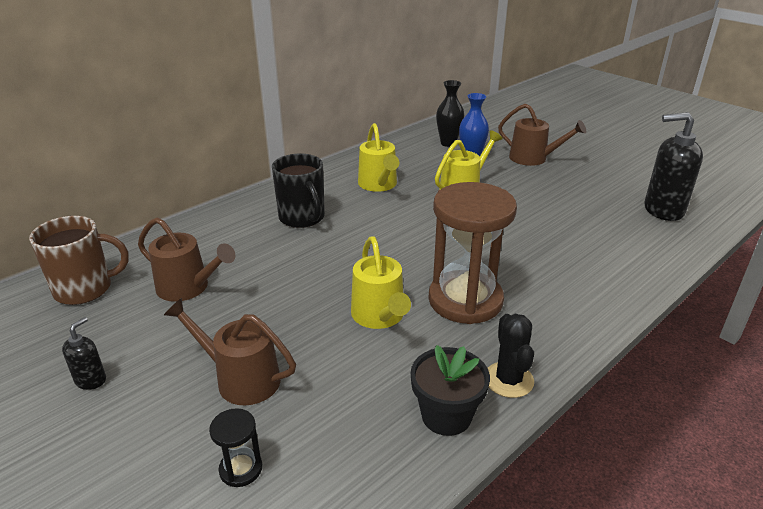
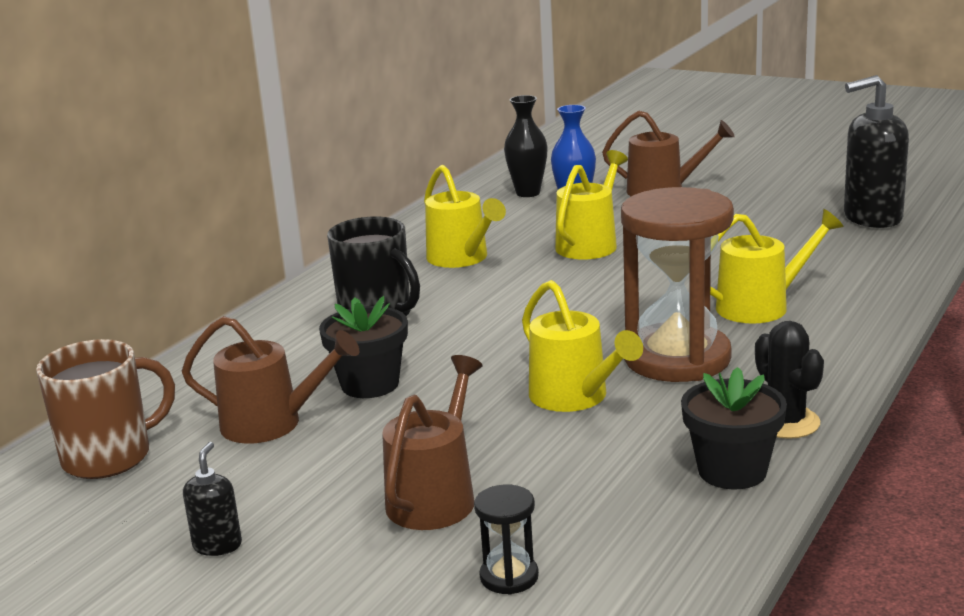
camera: 15 degrees left, 10 degrees down
brown watering can [164,298,296,405] -> brown watering can turned 105 degrees clockwise [382,355,483,530]
none -> black flower pot [319,296,408,398]
none -> yellow watering can [710,209,844,324]

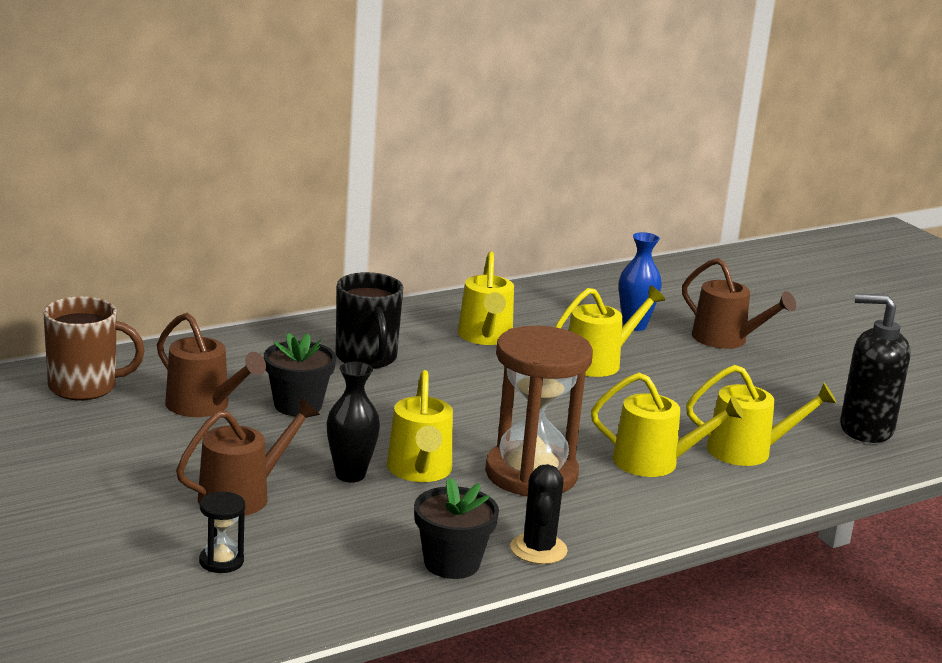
camera: 25 degrees right, 0 degrees up
black soap dispenser [183,442,242,556] -> none
black vase [504,95,548,197] -> black vase moved to [327,362,380,483]
none -> yellow watering can [686,365,837,466]

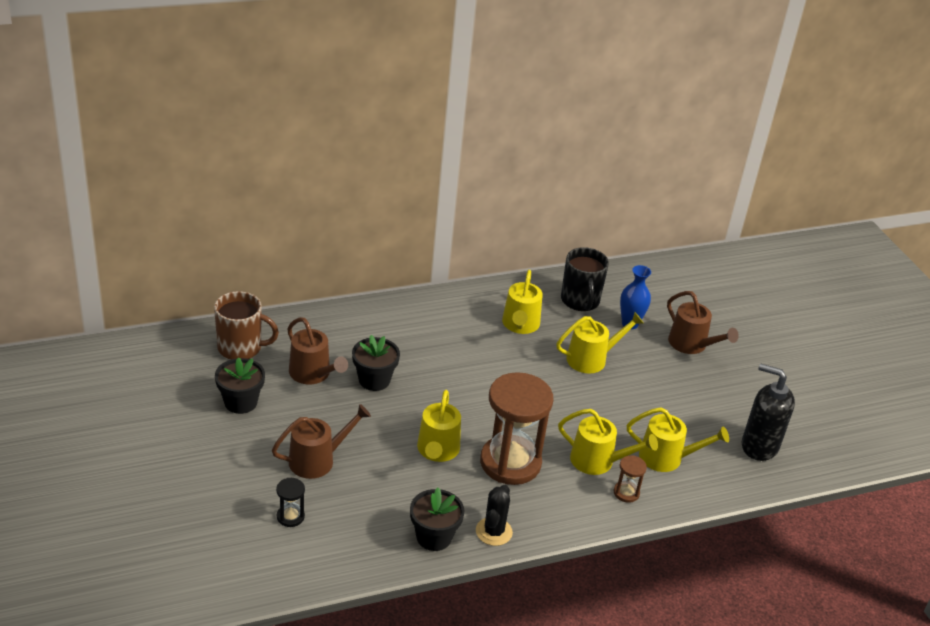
camera: 10 degrees right, 15 degrees up
black vase [327,362,380,483] -> none
black mug [336,272,403,369] -> black mug moved to [561,247,609,311]
none -> black flower pot [215,357,265,414]
none -> brown hourglass [614,455,647,503]

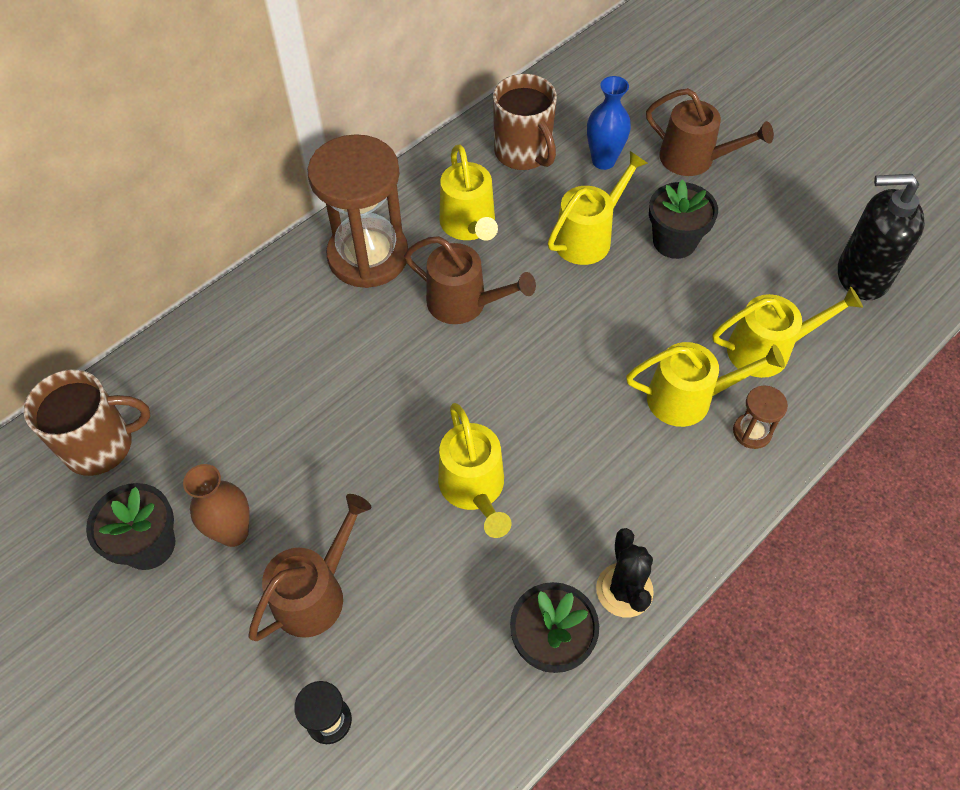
camera: 20 degrees left, 20 degrees up
brown watering can [287,317,348,385] -> brown watering can moved to [404,236,536,324]
black flower pot [352,335,400,391] -> black flower pot moved to [649,180,718,259]
brown hourglass [480,372,553,485] -> brown hourglass moved to [307,134,408,288]
black mug [561,247,609,311] -> brown mug [493,74,557,170]
none -> brown vase [183,464,250,547]

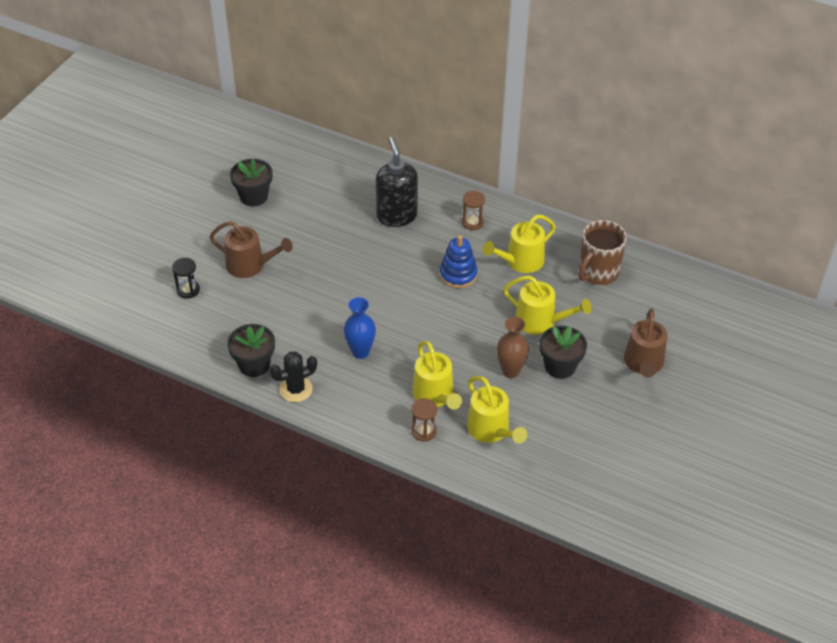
camera: 70 degrees right, 10 degrees down
brown mug [24,369,151,476] -> none
brown vase [183,464,250,547] -> brown vase moved to [497,317,529,378]
brown hourglass [307,134,408,288] -> brown hourglass [462,191,485,230], size x0.42
brown watering can [404,236,536,324] -> blue stacking toy [440,235,477,288]
yellow watering can [438,403,512,538] -> none
blue vase [587,76,631,170] -> blue vase moved to [344,297,376,359]
black soap dispenser [838,174,925,300] -> black soap dispenser moved to [376,137,418,227]

